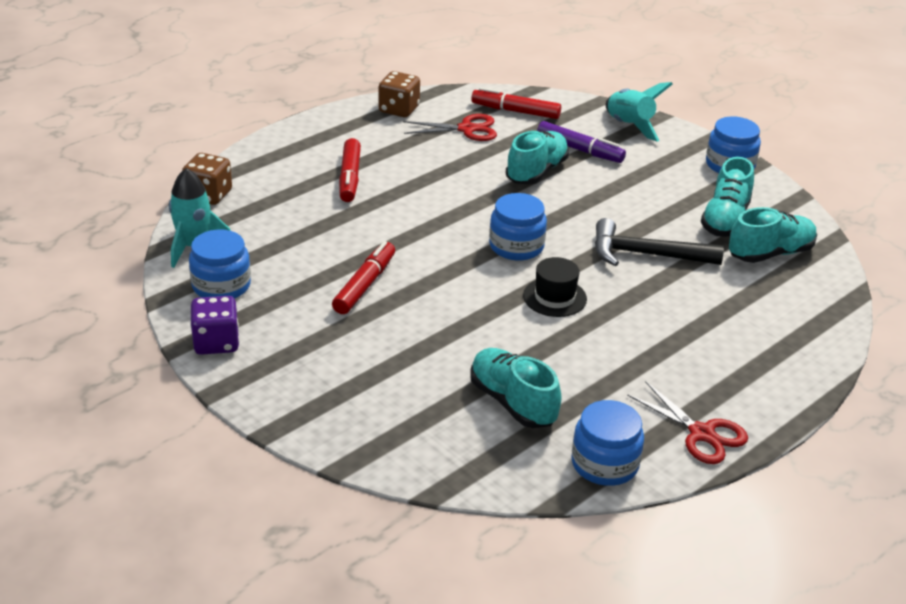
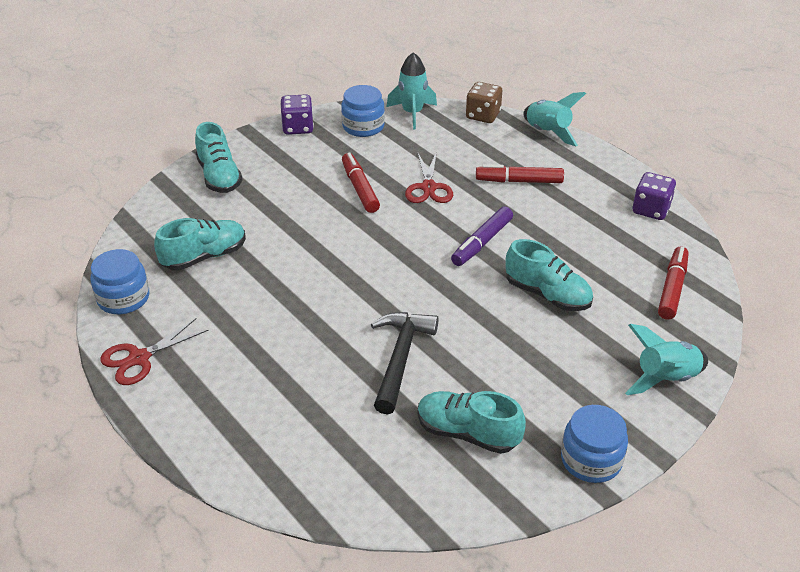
camera: 95 degrees right, 5 degrees up
red marker [332,241,395,314] -> red marker turned 135 degrees counterclockwise [342,152,380,213]
brown dice [379,71,420,117] -> purple dice [633,172,676,220]
red scissors [403,114,497,141] -> red scissors moved to [405,151,453,203]
blue jar [489,193,547,261] -> none
black hat [523,257,587,317] -> none
purple marker [537,121,626,163] -> purple marker moved to [451,206,513,266]
turquoise shoe [729,207,817,263] -> turquoise shoe moved to [195,122,243,193]
none -> turquoise rocket [523,92,586,146]

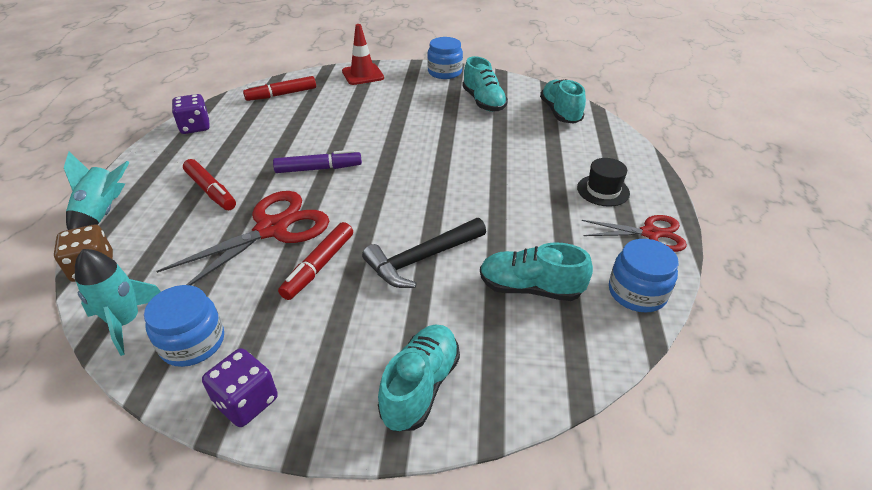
camera: 135 degrees left, 0 degrees up
black hammer [371,312,439,414] -> black hammer moved to [362,218,486,288]
red scissors [405,151,453,203] -> red scissors [157,191,329,285], size x1.63
turquoise shoe [506,239,593,311] -> turquoise shoe moved to [540,79,586,124]
turquoise rocket [625,324,708,395] -> red traffic cone [342,24,384,85]
none -> black hat [577,158,630,207]

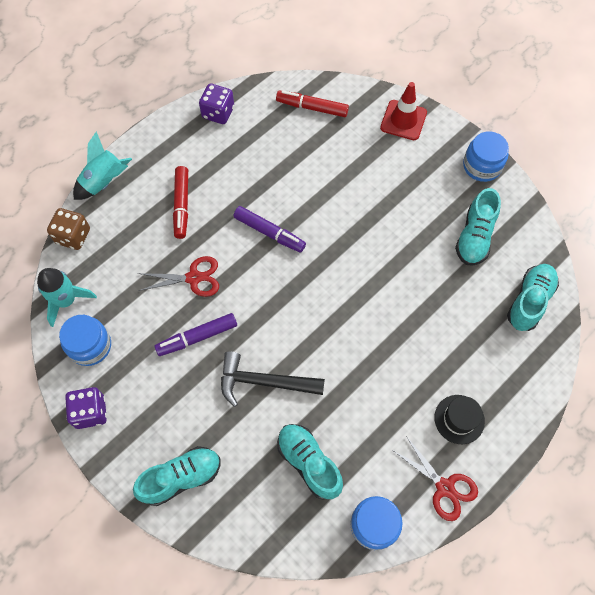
camera: 40 degrees right, 25 degrees up
red scissors [157,191,329,285] -> red scissors [138,256,219,297], size x0.61
red marker [278,222,353,300] -> purple marker [155,313,237,356]

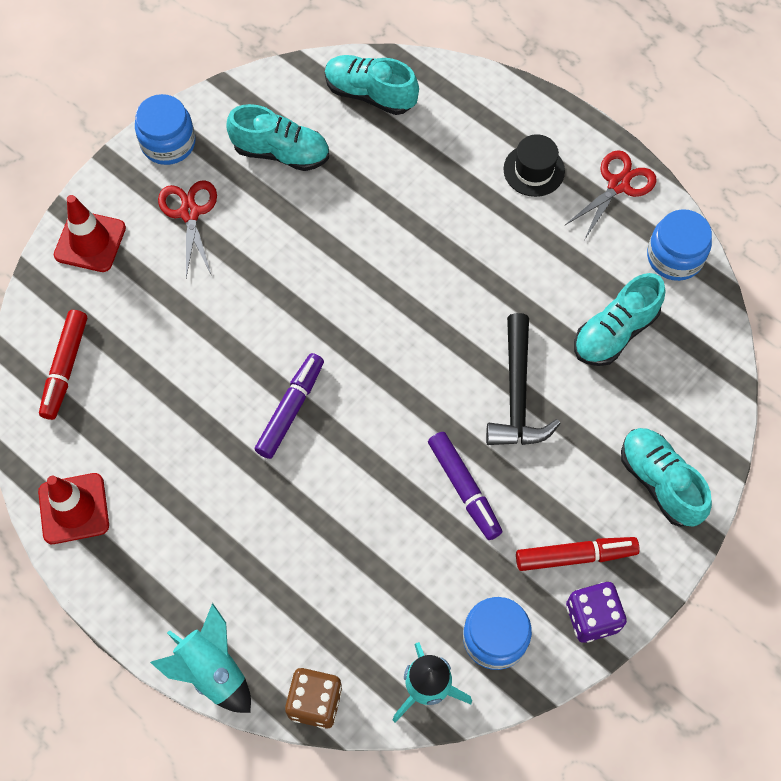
camera: 95 degrees left, 0 degrees up
red scissors [138,256,219,297] -> red scissors moved to [158,180,217,278]
red marker [173,166,188,239] -> red marker moved to [516,537,640,571]
purple dice [199,83,234,124] -> red traffic cone [38,473,109,544]

